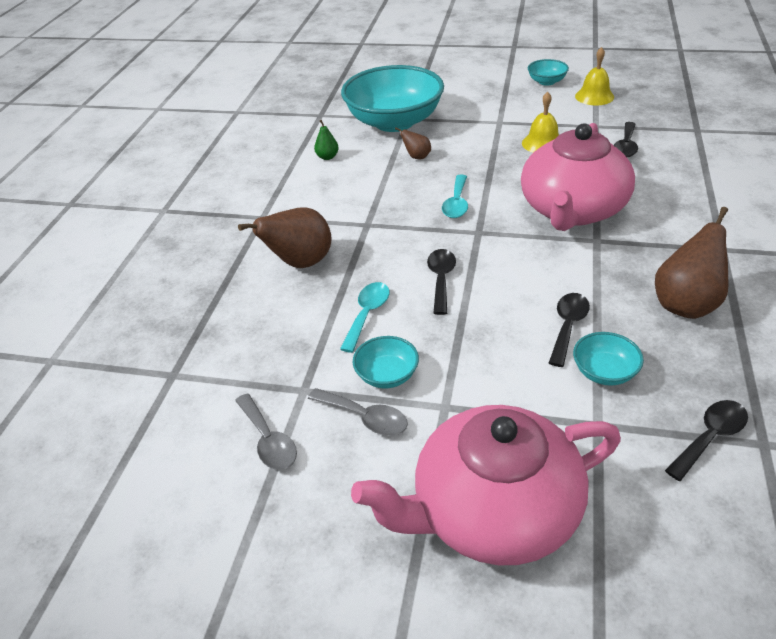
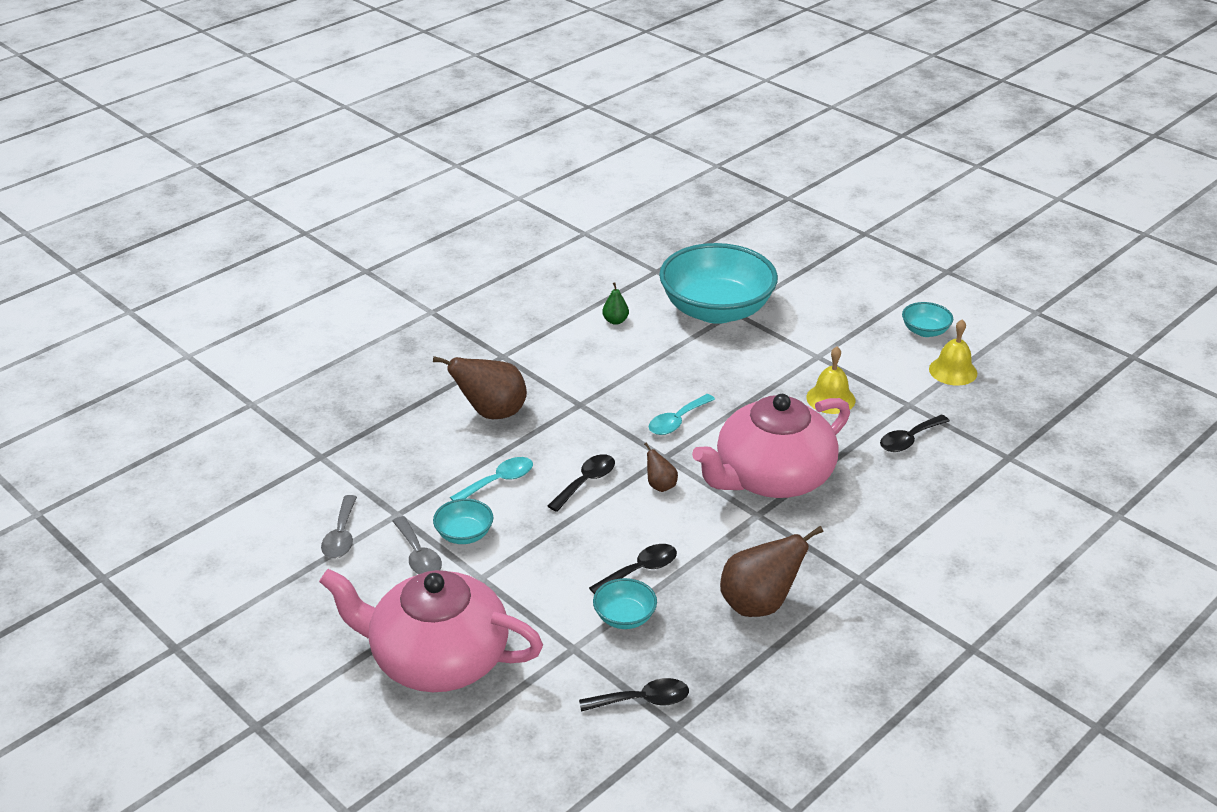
camera: 30 degrees right, 5 degrees down
brown pear [395,127,431,159] -> brown pear moved to [644,443,678,492]

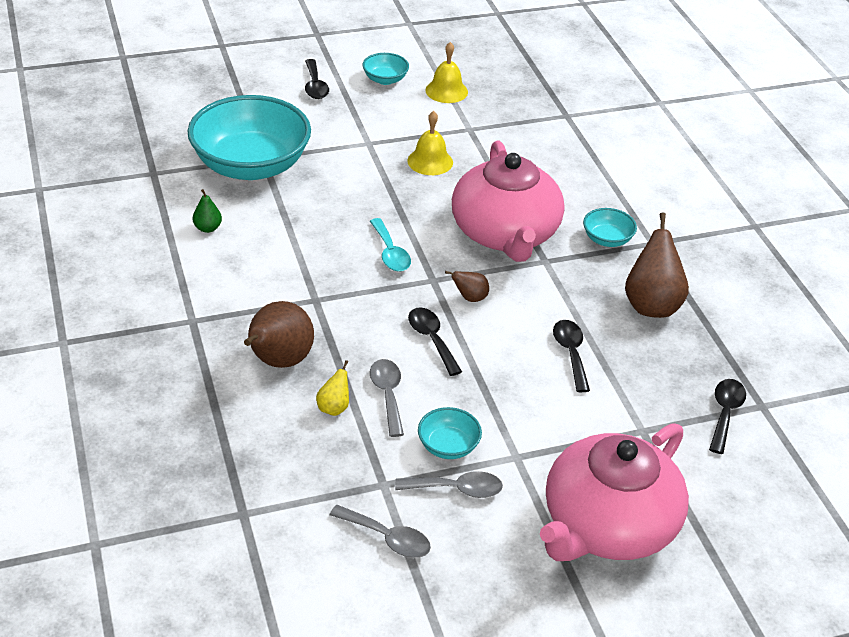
camera: 65 degrees left, 5 degrees up
turquoise spoon [450,457,533,500] -> grey spoon [370,359,404,437]
turquoise bowl [593,578,657,629] -> turquoise bowl moved to [583,208,637,247]
black spoon [880,414,950,452] -> black spoon moved to [305,59,329,99]
none -> yellow pear [316,360,349,416]

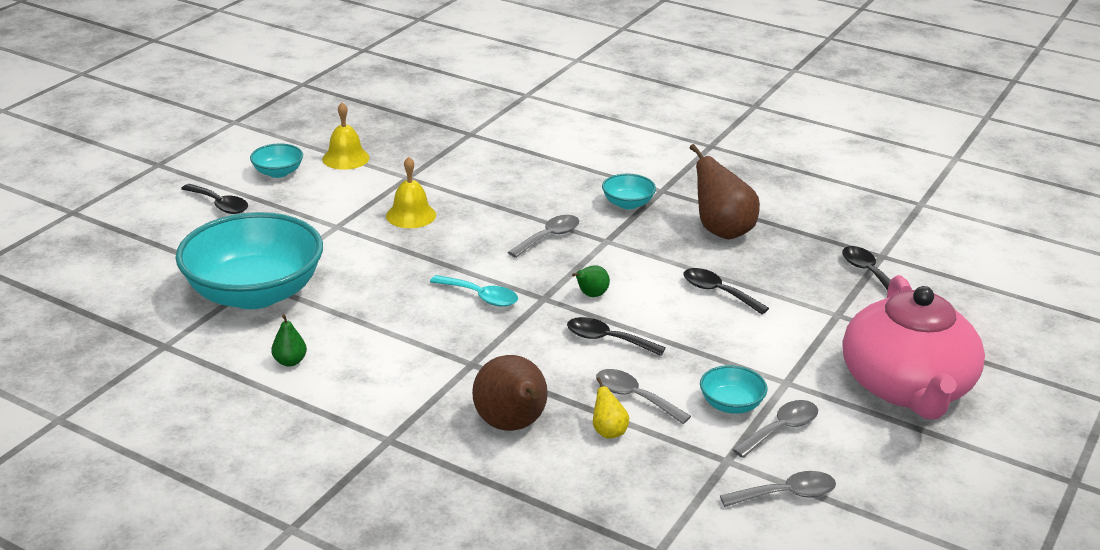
camera: 40 degrees left, 10 degrees down
brown pear [445,271,489,302] -> green pear [572,265,610,297]
pink teapot [452,140,564,262] -> grey spoon [508,215,579,258]

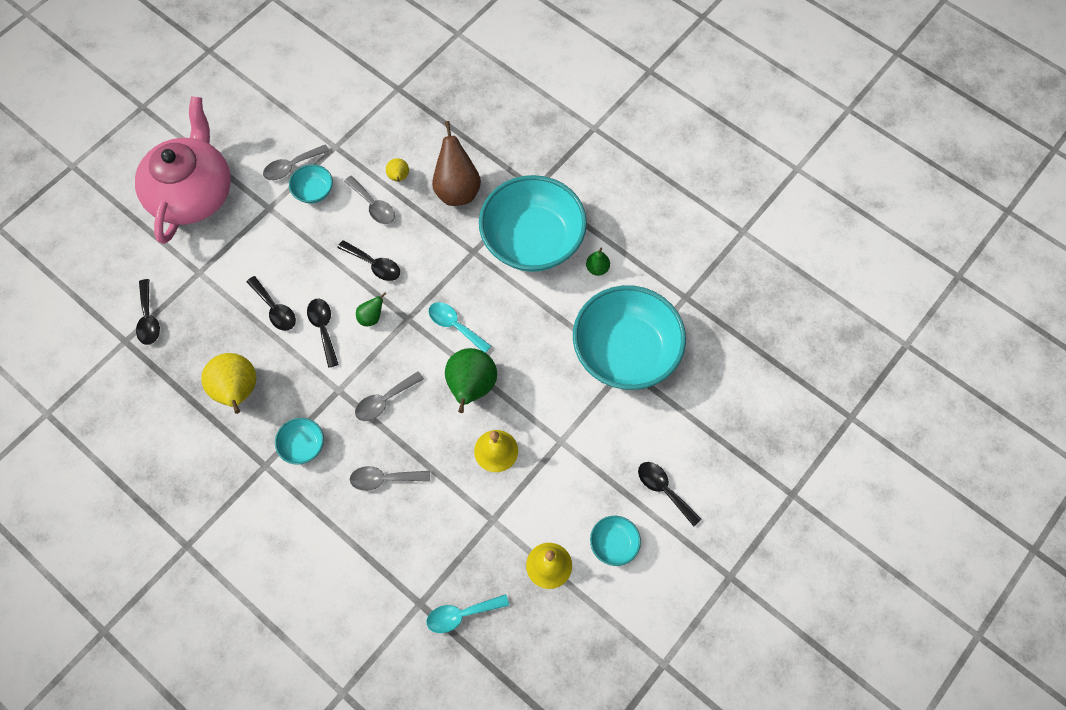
camera: 170 degrees left, 35 degrees up
brown pear [690,144,760,240] -> yellow pear [201,353,256,414]
grey spoon [720,471,836,507] -> grey spoon moved to [350,466,430,491]
none -> black spoon [307,299,339,368]
none -> turquoise spoon [426,594,509,633]
none -> green pear [445,348,497,413]
none -> turquoise bowl [479,175,587,272]

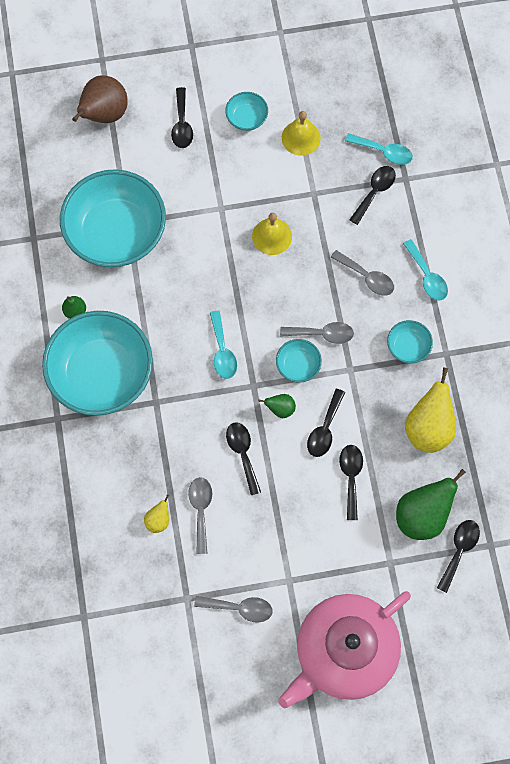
camera: 140 degrees left, 5 degrees up
turquoise bowl [289,164,333,203] -> turquoise bowl moved to [276,339,322,383]
brown pear [432,121,481,206] -> brown pear moved to [72,75,128,123]
green pear [445,348,497,413] -> green pear moved to [396,469,466,540]
none -> black spoon [349,166,396,225]
none -> turquoise spoon [403,239,448,301]

